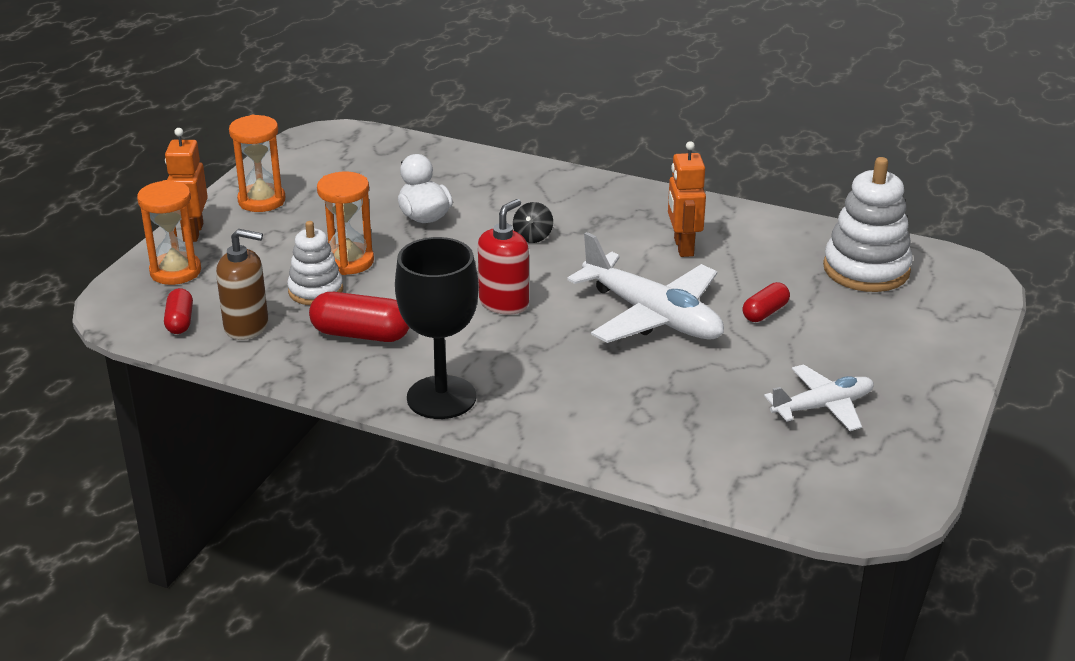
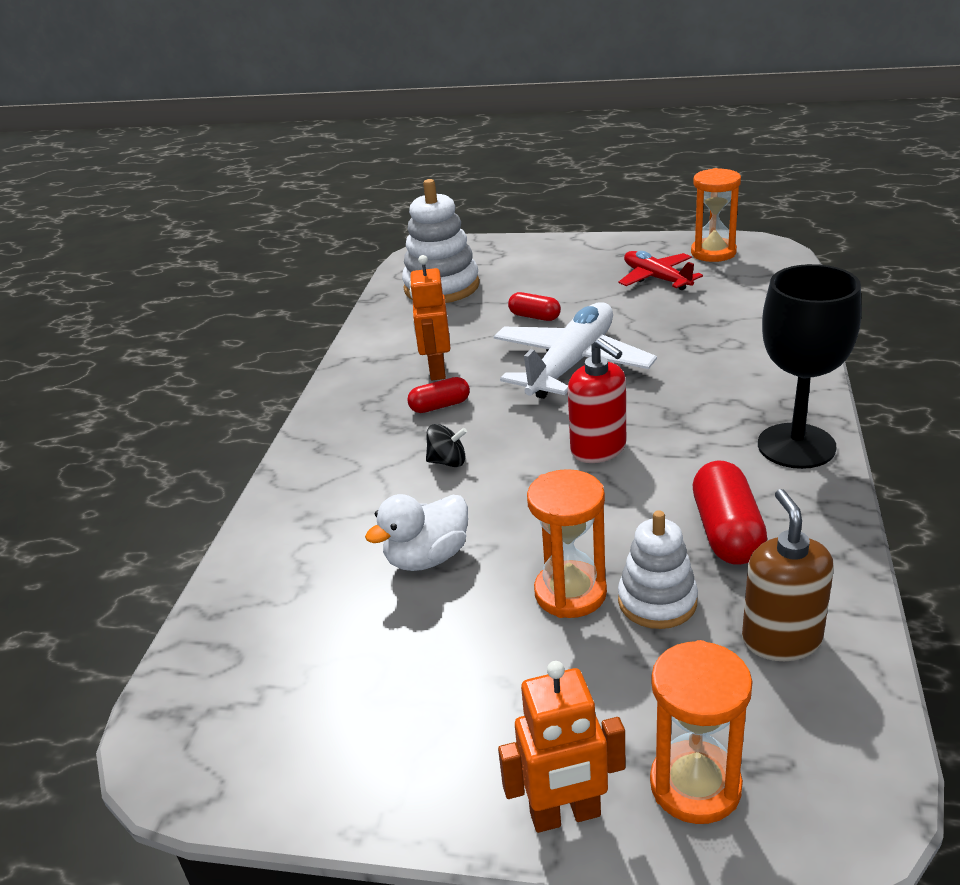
camera: 100 degrees left, 0 degrees up
red capsule [164,288,193,334] -> red capsule moved to [407,377,470,413]
orange hourglass [229,115,285,212] -> orange hourglass moved to [691,168,741,262]
red soap dispenser [478,199,529,315] -> red soap dispenser turned 150 degrees counterclockwise [568,338,626,463]
orange robot [668,141,706,257] -> orange robot turned 105 degrees clockwise [409,255,450,380]
white plane [764,364,874,431] -> red plane [619,251,703,290]

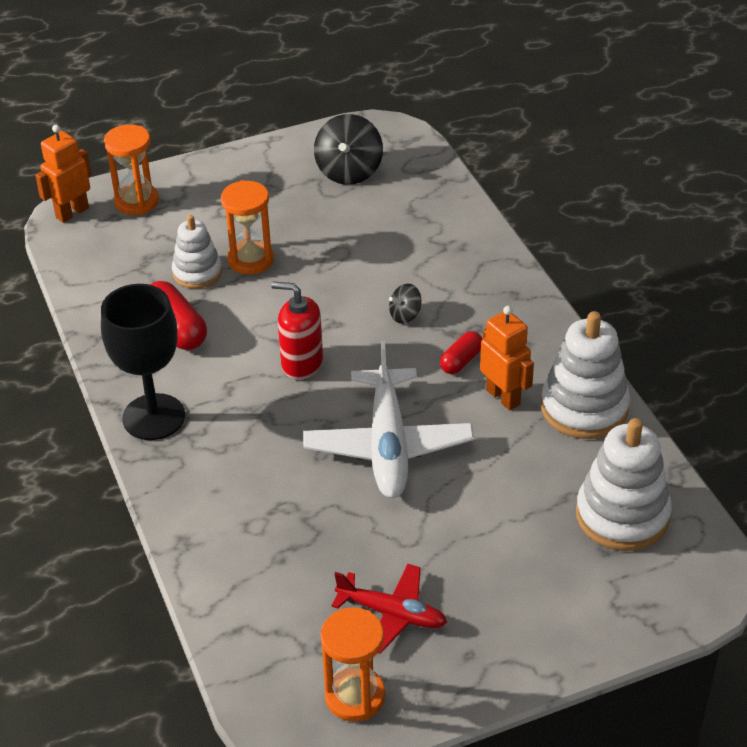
camera: 145 degrees right, 10 degrees up
white duck [365,494,468,571] -> none
orange robot [498,661,625,833] -> orange robot moved to [35,125,91,223]
red capsule [508,292,561,321] -> none
brown soap dispenser [742,489,834,661] -> none
none -> black spinning top [314,114,383,185]
none -> white stacking toy [541,311,630,439]

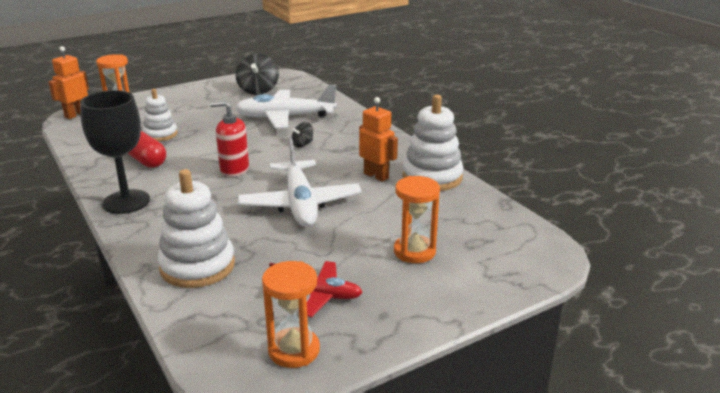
camera: 10 degrees left, 15 degrees down
orange hourglass [221,180,274,275] -> orange hourglass moved to [394,176,440,263]
red capsule [440,331,483,374] -> none
white stacking toy [576,418,672,551] -> white stacking toy moved to [157,169,235,288]
none -> white plane [235,85,337,129]

